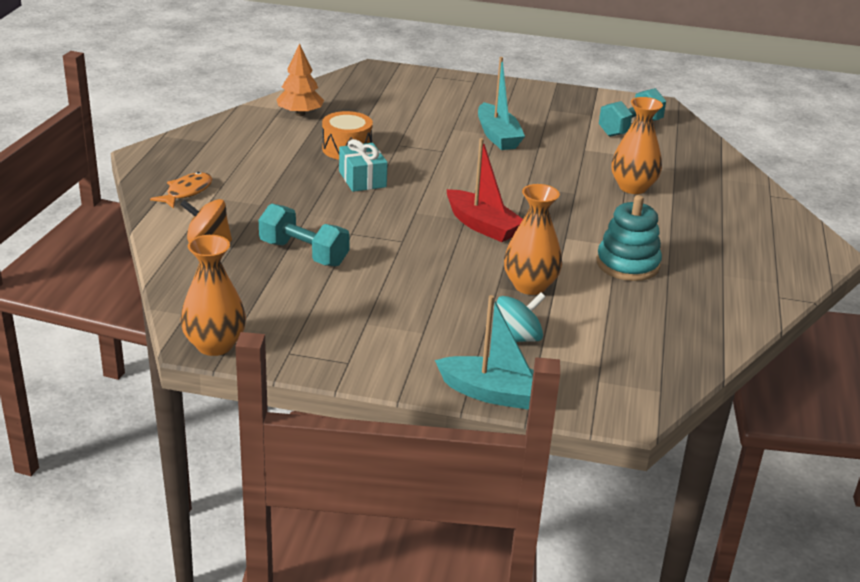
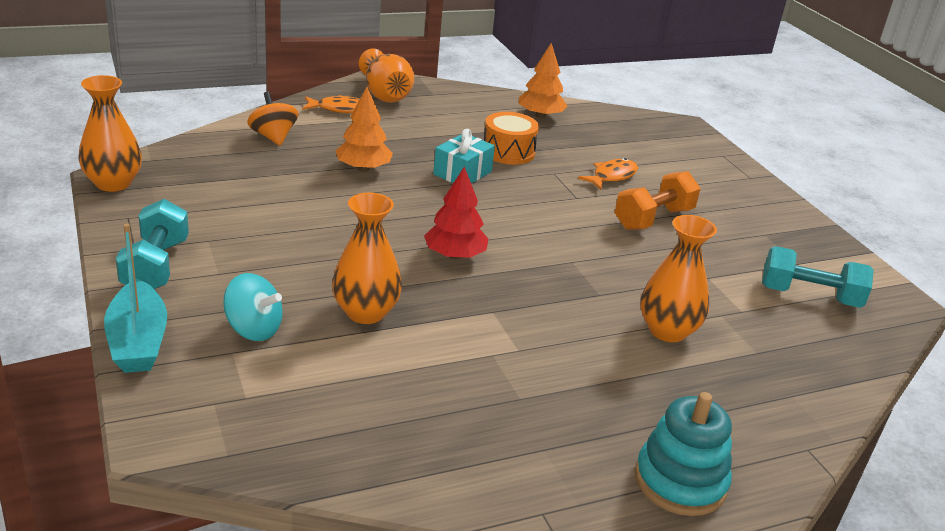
camera: 55 degrees right, 0 degrees up
turquoise dumbbell [259,204,350,267] -> turquoise dumbbell moved to [116,199,189,289]
red boat [447,138,523,242] -> red tree [424,166,488,260]
turquoise boat [478,57,525,150] -> orange dumbbell [615,171,701,230]
turquoise stacking toy [597,195,662,281] -> turquoise stacking toy moved to [635,392,732,516]
none -> orange tree [336,87,393,172]
none -> orange vase [359,48,414,103]
none -> orange fish [578,158,638,190]

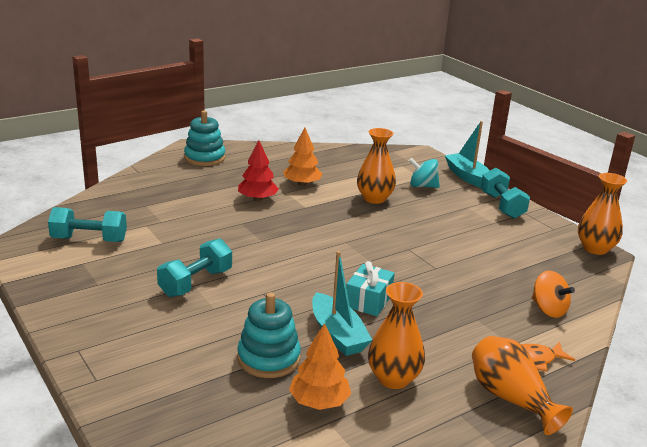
camera: 170 degrees right, 5 degrees down
orange tree [336,87,393,172] -> orange tree moved to [284,128,323,186]
red tree [424,166,488,260] -> red tree moved to [238,140,279,201]
orange drum [484,112,539,165] -> turquoise boat [312,251,372,356]
orange fish [578,158,638,190] -> none
orange dumbbell [615,171,701,230] -> turquoise dumbbell [157,238,232,297]
orange vase [640,215,717,342] -> orange vase moved to [368,282,425,389]
none -> turquoise stacking toy [237,292,301,378]

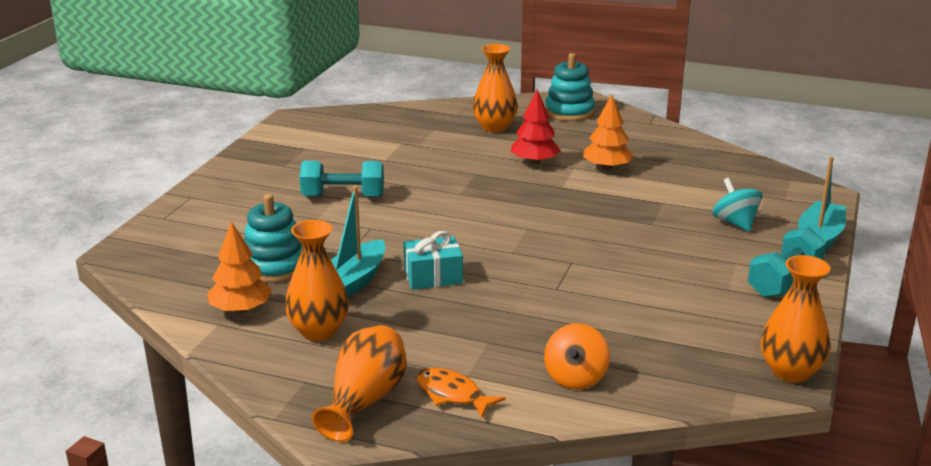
camera: 55 degrees right, 0 degrees up
turquoise dumbbell [48,207,127,242] -> none
orange vase [357,128,396,204] -> orange vase moved to [473,44,518,132]

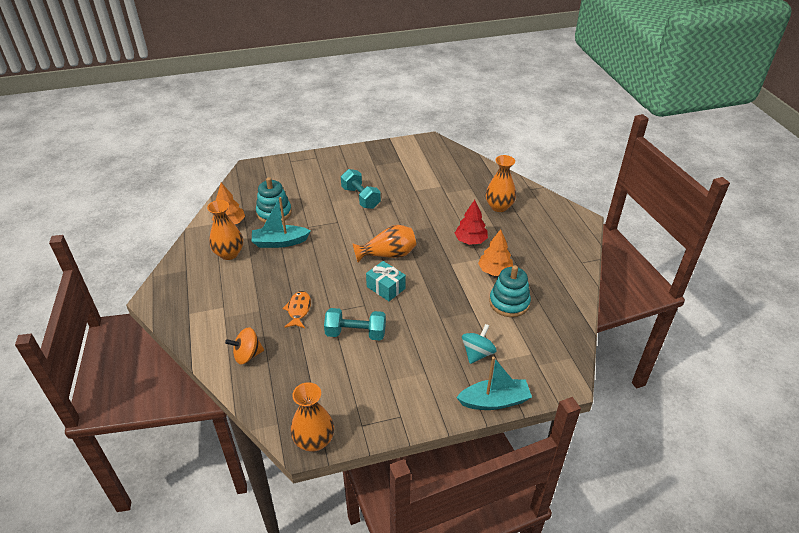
camera: 55 degrees right, 15 degrees up
orange vase [312,325,407,442] -> orange vase moved to [352,225,416,263]
turquoise gift [403,231,463,290] -> turquoise gift moved to [366,261,406,301]
orange fish [417,368,506,418] -> orange fish moved to [282,291,311,328]
turquoise stacking toy [545,53,595,121] -> turquoise stacking toy moved to [489,265,531,317]
turquoise dumbbell [748,227,826,298] -> turquoise dumbbell moved to [324,308,386,340]

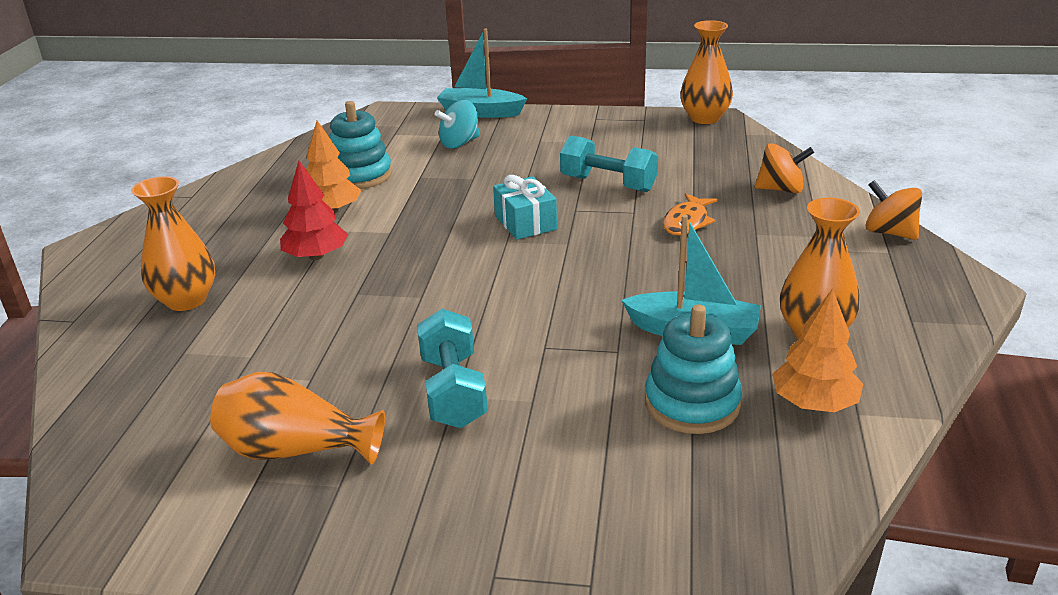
camera: 155 degrees left, 10 degrees down
orange vase [352,225,416,263] -> orange vase moved to [210,372,385,465]
none -> orange spinning top [865,180,922,240]

